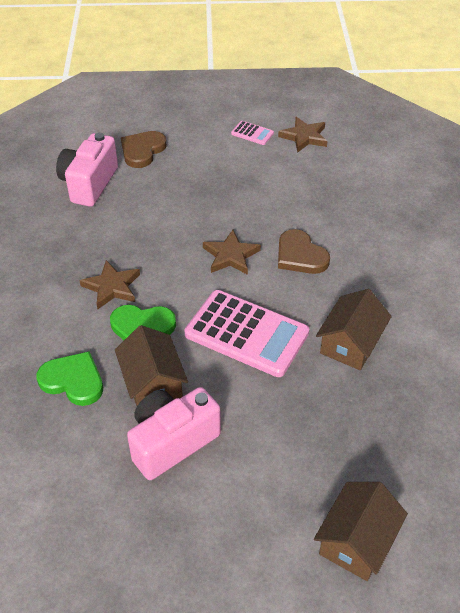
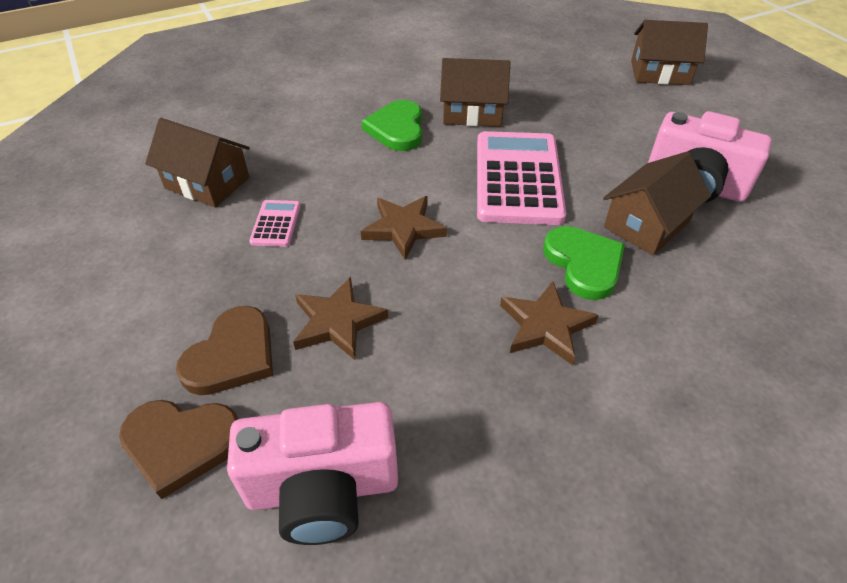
camera: 115 degrees left, 0 degrees up
green heart [37,351,103,406] -> green heart moved to [361,100,422,151]
pink calculator [231,121,274,145] -> pink calculator moved to [249,200,301,247]
brown star [278,117,327,153] -> brown star moved to [293,277,388,360]
brown heart [278,229,330,274] -> brown heart moved to [176,306,273,395]
none -> brown house [145,118,250,208]

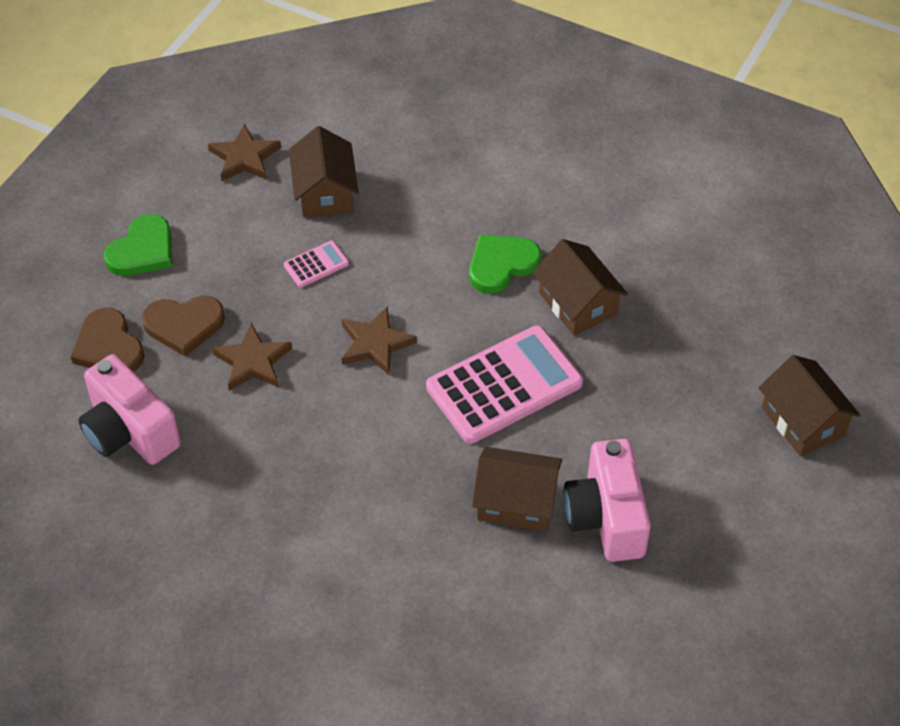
camera: 55 degrees right, 5 degrees up
brown star [500,281,599,366] -> brown star moved to [208,124,281,181]
green heart [543,226,625,300] -> green heart moved to [104,214,172,276]

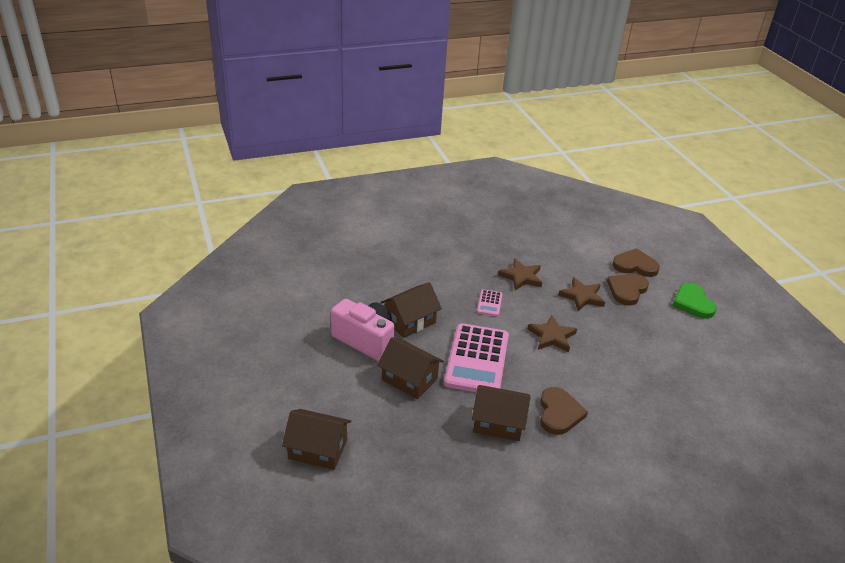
camera: 130 degrees right, 15 degrees down
pink camera [78,354,181,465] -> none
brown star [208,124,281,181] -> brown star moved to [498,258,542,291]
pink calculator [284,241,349,287] -> pink calculator moved to [477,289,502,316]
brown house [289,126,359,218] -> brown house moved to [377,337,444,399]
green heart [469,235,541,293] -> brown heart [540,387,588,435]

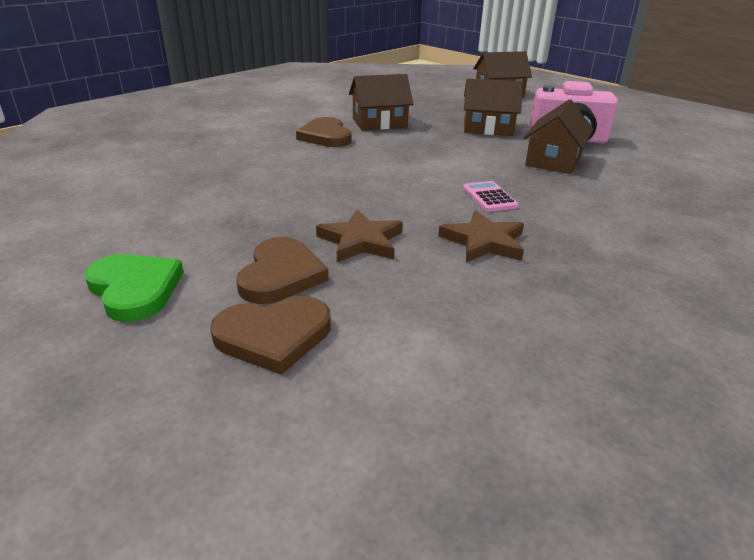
camera: 155 degrees right, 5 degrees down
pink calculator [444,323,509,392] -> none
brown star [528,315,577,352] -> none

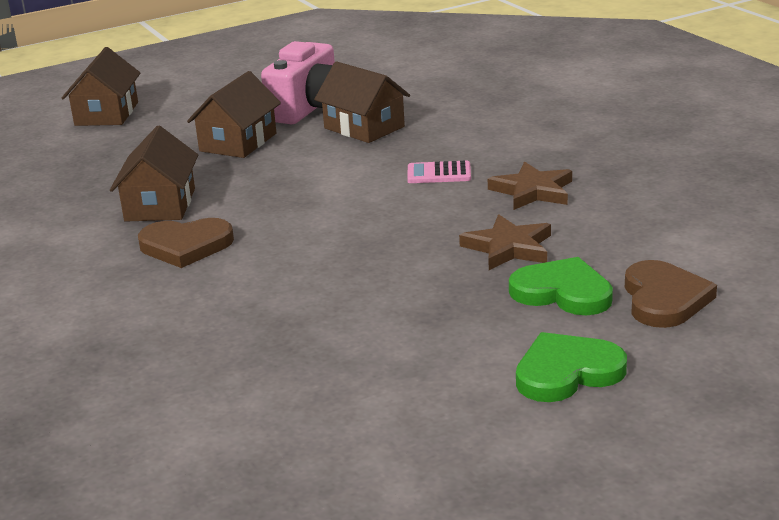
camera: 70 degrees left, 5 degrees down
brown heart [236,237,329,304] -> green heart [509,257,613,315]

